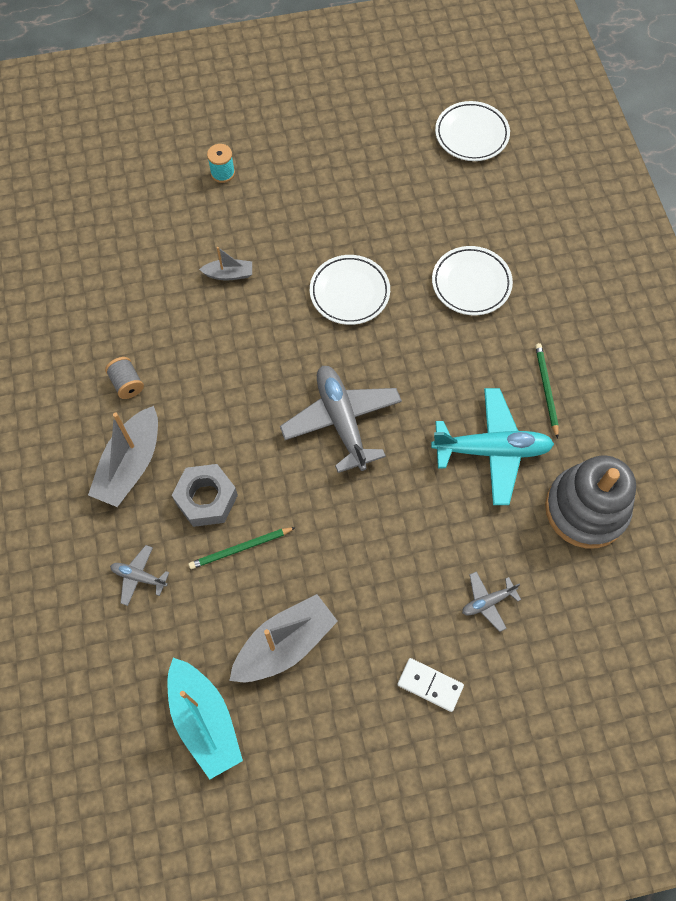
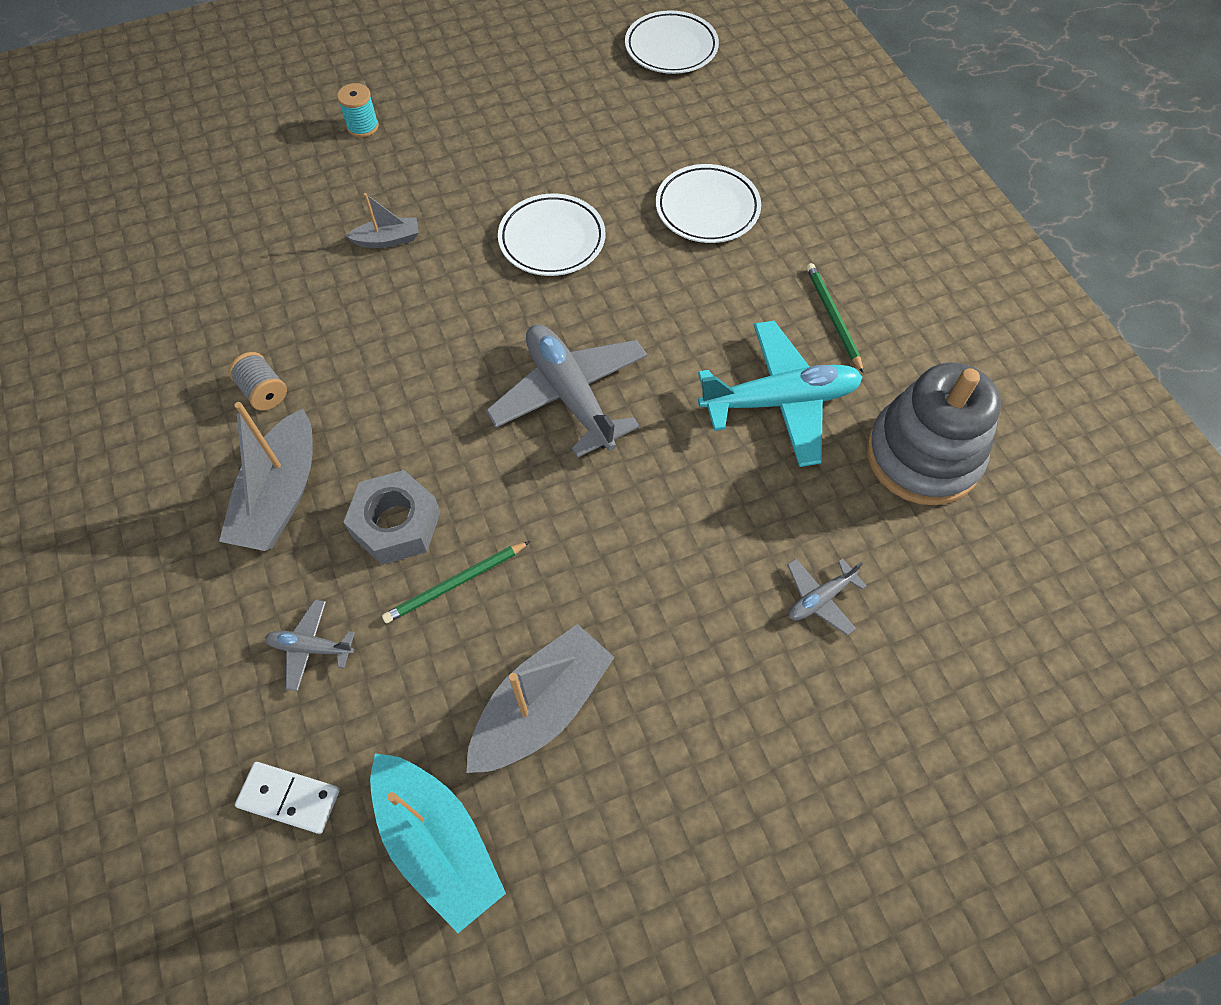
camera: 10 degrees left, 5 degrees down
white domino [397,658,464,712] -> white domino moved to [235,762,340,834]

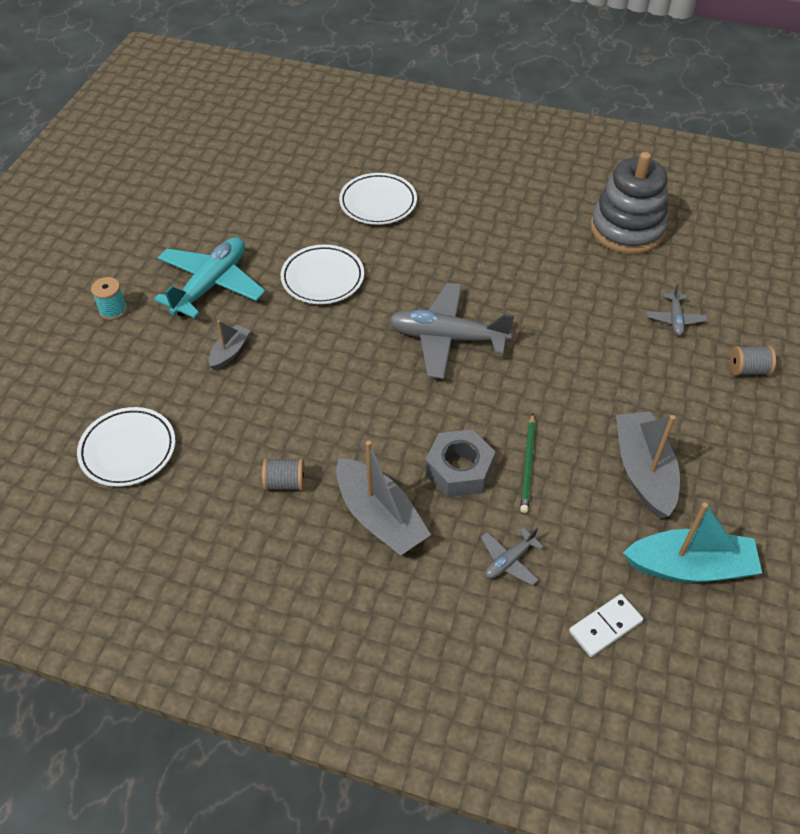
camera: 50 degrees left, 10 degrees down
white plate [625,10,719,74] -> white plate moved to [77,407,175,487]
turquoise plane [698,321,862,467] -> turquoise plane moved to [154,237,265,318]
green pencil [806,263,864,373] -> none
none -> grey spool [730,346,776,376]

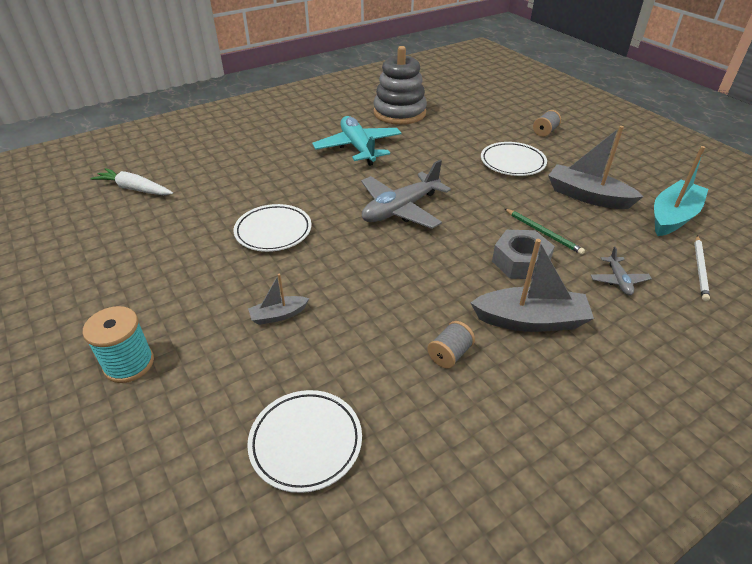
camera: 50 degrees left, 10 degrees down
turquoise spool [91,277,127,320] -> turquoise spool [83,306,154,383], size x1.52
turquoise plane [154,237,265,318] -> turquoise plane moved to [312,116,402,166]
grey boat [209,320,250,370] -> grey boat turned 90 degrees counterclockwise [248,274,309,325]
white plate [339,173,417,225] -> white plate moved to [481,142,547,176]
white domino [569,594,643,657] -> white pencil [694,236,710,302]
grey plane [646,284,708,336] -> none
none -> white carrot [90,168,173,195]

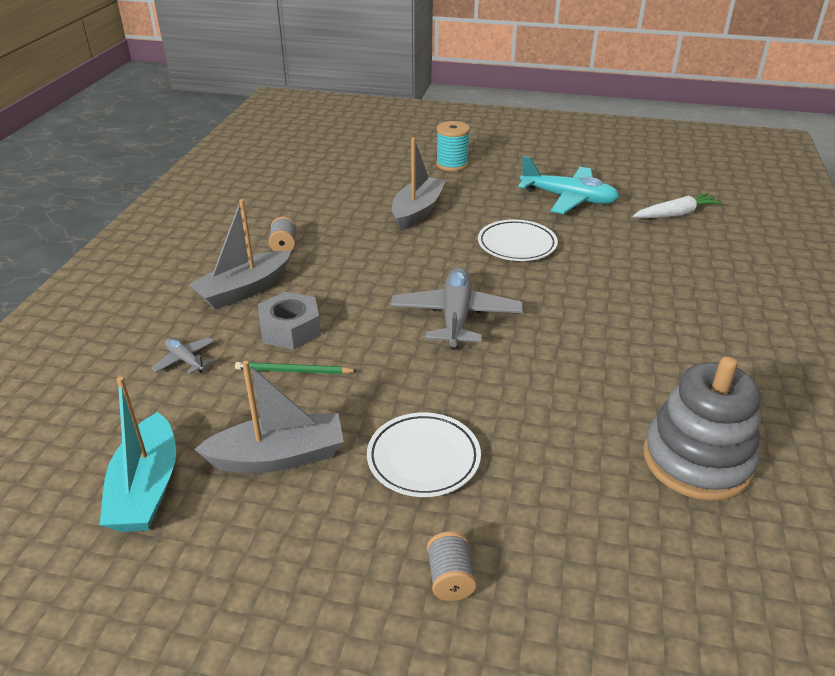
camera: 135 degrees right, 5 degrees down
white plate [247,390,362,493] -> none
grey boat [248,274,309,325] -> grey boat [392,137,446,231], size x1.90
turquoise plane [312,116,402,166] -> turquoise plane moved to [518,156,619,214]
white pencil [694,236,710,302] -> none

